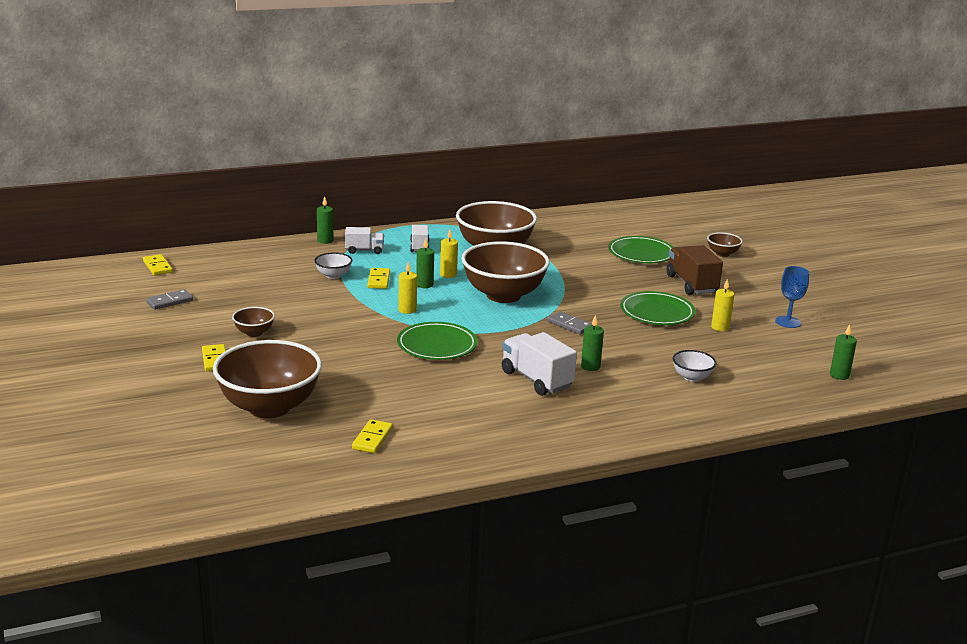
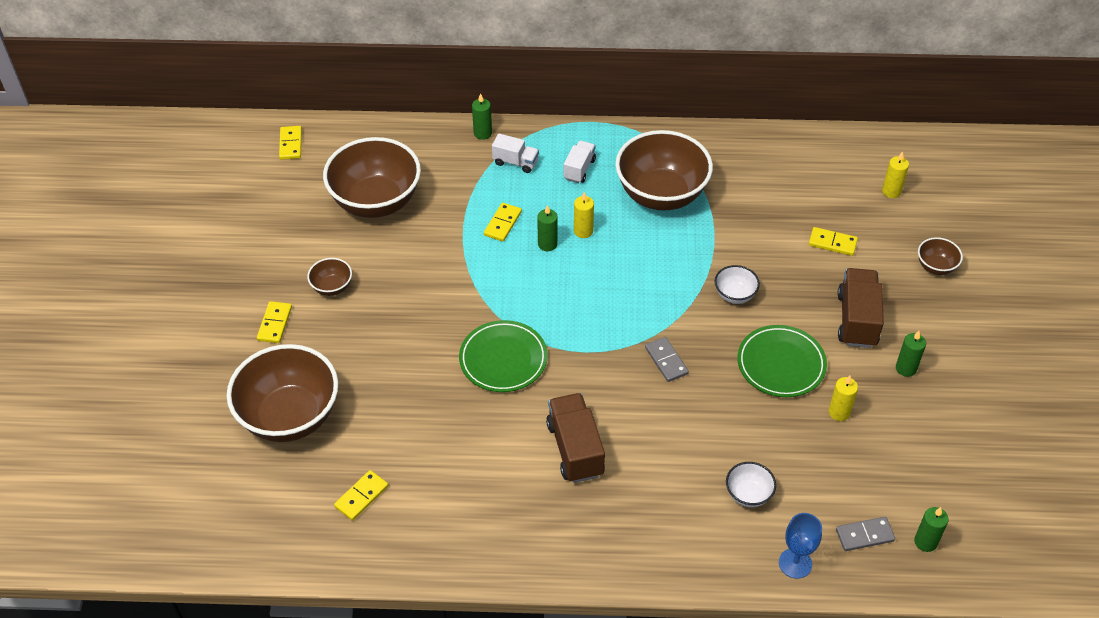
camera: 25 degrees right, 25 degrees up
grey domino [146,289,193,310] -> grey domino moved to [836,517,895,551]
white bowl [314,252,352,279] -> white bowl moved to [715,265,760,304]
yellow candle [398,262,417,314] -> yellow candle moved to [882,151,909,198]
brown bowl [461,241,550,303] -> brown bowl moved to [323,137,421,218]
white truck [502,332,577,396] -> brown truck [546,393,605,483]
green candle [581,315,604,371] -> green candle moved to [896,331,926,377]
green plate [608,236,673,263] -> yellow domino [809,227,858,256]
blue goblet [775,266,809,328] -> blue goblet moved to [779,513,822,579]

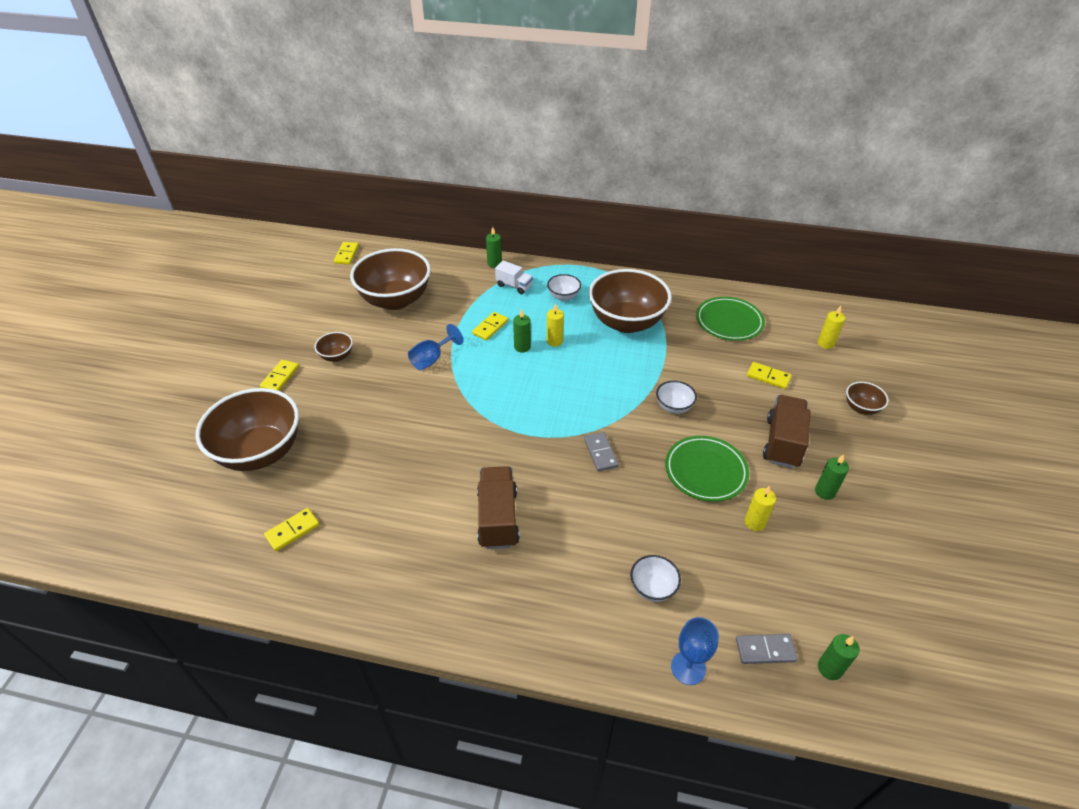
camera: 10 degrees right, 5 degrees down
green plate [459,320,548,392] -> green plate moved to [696,297,765,341]
white truck [564,141,596,183] -> white bowl [547,274,581,301]
none -> blue goblet [408,324,464,370]

